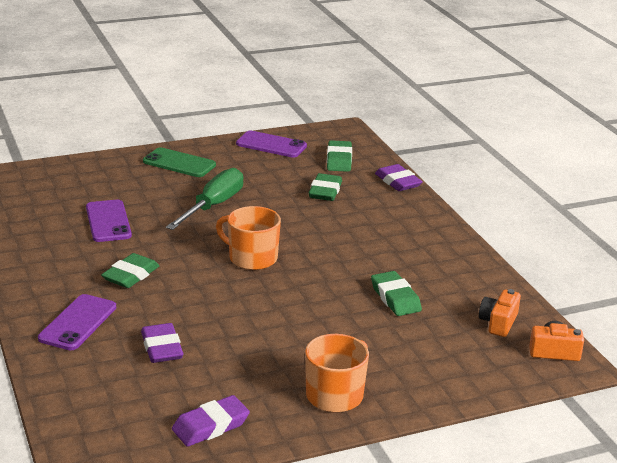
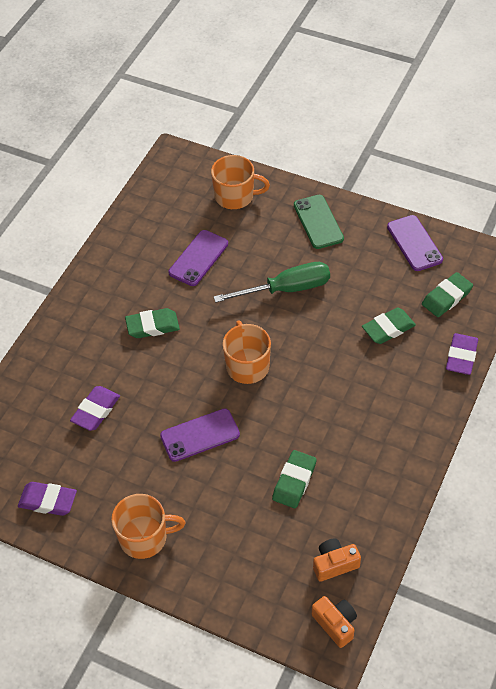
camera: 50 degrees right, 25 degrees up
purple phone [38,294,116,350] -> purple phone moved to [160,409,240,462]
none -> orange mug [211,155,270,209]

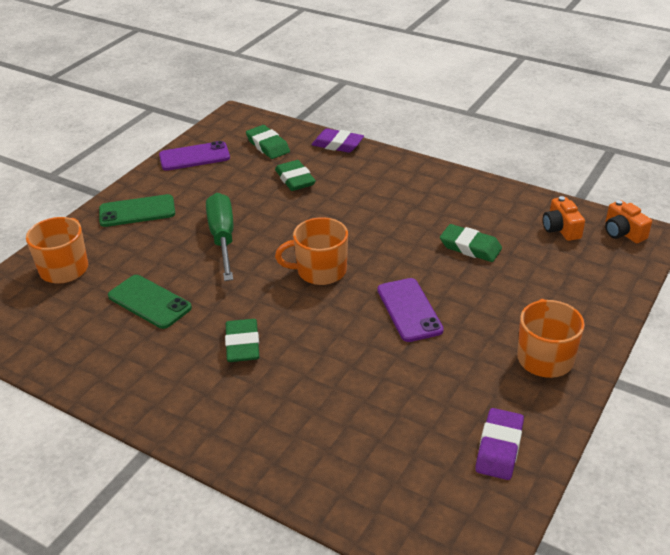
camera: 85 degrees left, 15 degrees down
purple eraser [70,386,120,431] -> none
purple phone [169,230,228,286] -> green phone [108,275,192,329]
orange camera [312,596,357,648] -> orange camera turned 90 degrees counterclockwise [605,200,652,243]

